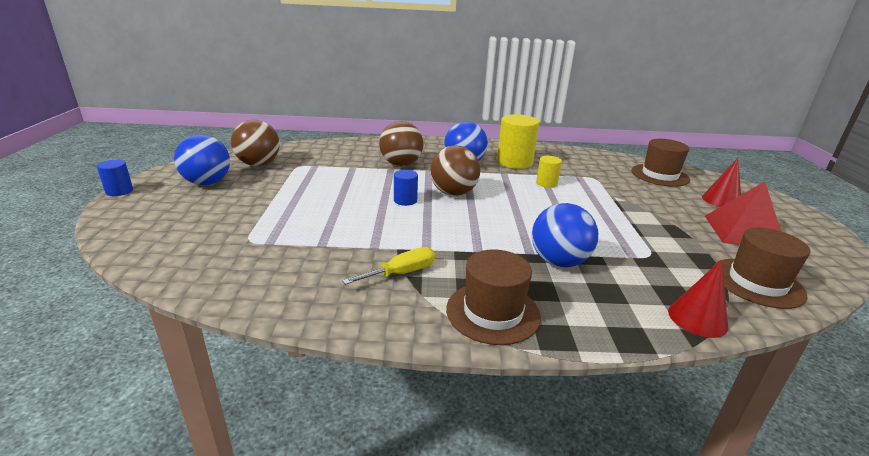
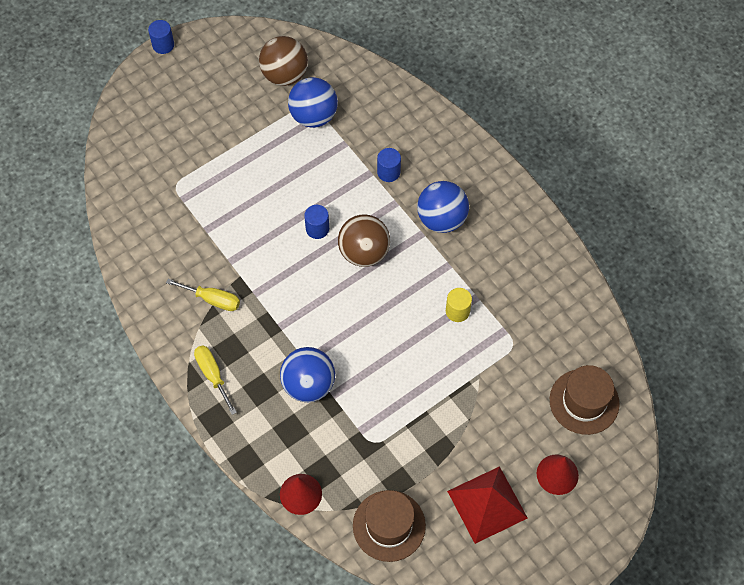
camera: 55 degrees right, 35 degrees up
blue ball [174,134,230,185] -> blue ball moved to [288,77,338,128]
brown ball [379,121,423,166] -> blue cylinder [377,148,401,182]
brown hat [446,249,541,345] -> yellow screwdriver [194,345,237,415]
yellow cylinder [497,114,539,169] -> none

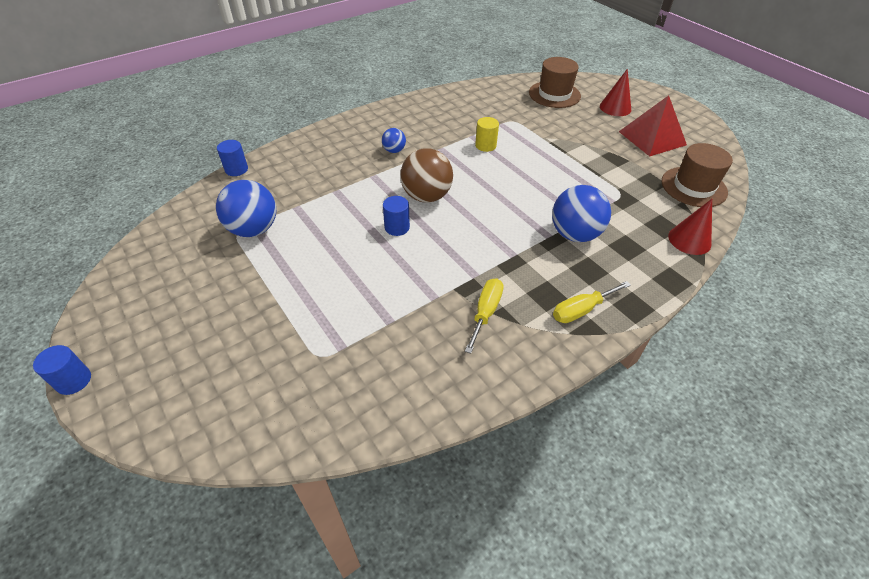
camera: 90 degrees left, 15 degrees down
brown ball [259,36,308,86] -> none
blue cylinder [377,148,401,182] -> blue cylinder moved to [217,140,248,176]
blue ball [417,181,469,233] -> blue ball [382,128,406,153], size x0.52

